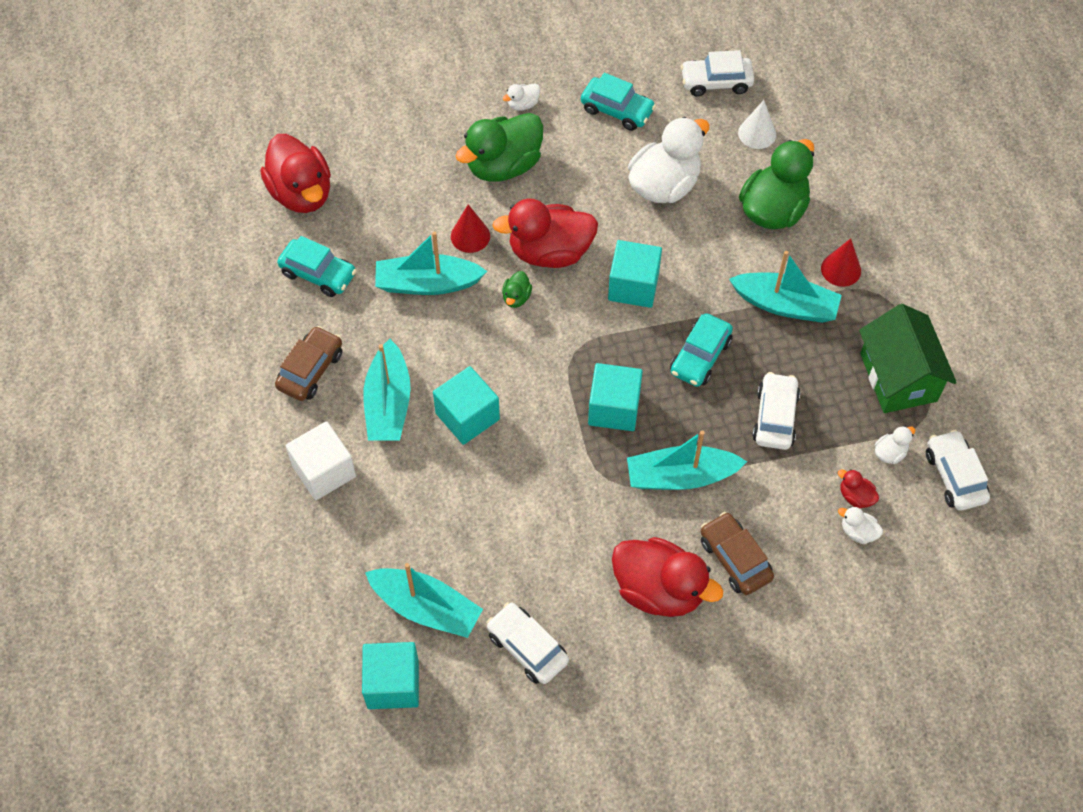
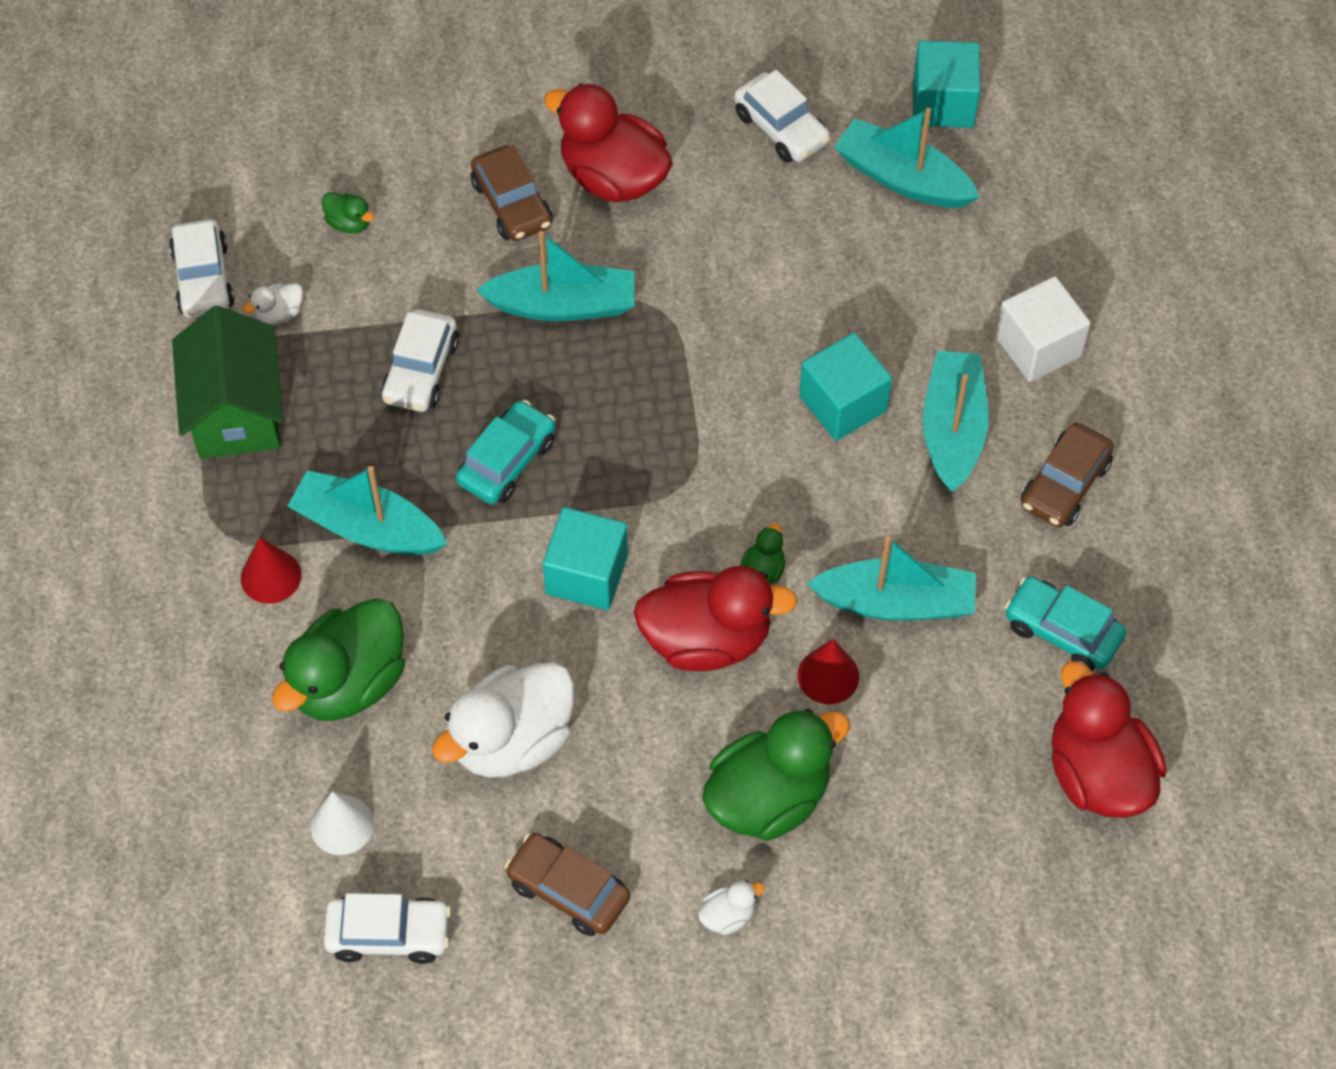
camera: 175 degrees left, 0 degrees up
turquoise car [581,73,656,131] -> brown car [505,833,630,936]
turquoise cube [588,363,643,431] -> none
red duck [838,469,879,508] -> none
white duck [838,506,883,544] -> green duck [322,192,374,233]

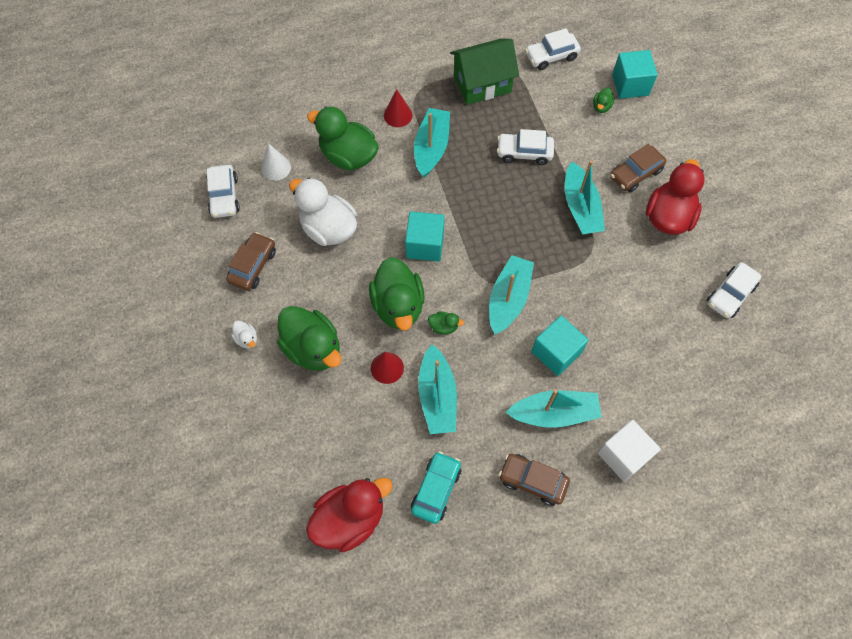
camera: 80 degrees right, 5 degrees up
white duck [243,283,303,325] -> none
turquoise car [456,400,555,504] -> none
red duck [634,566,798,671] -> green duck [369,257,425,331]
turquoise boat [834,108,980,208] -> turquoise boat moved to [489,255,534,335]
turquoise cube [913,41,980,128] -> turquoise cube moved to [612,50,658,99]

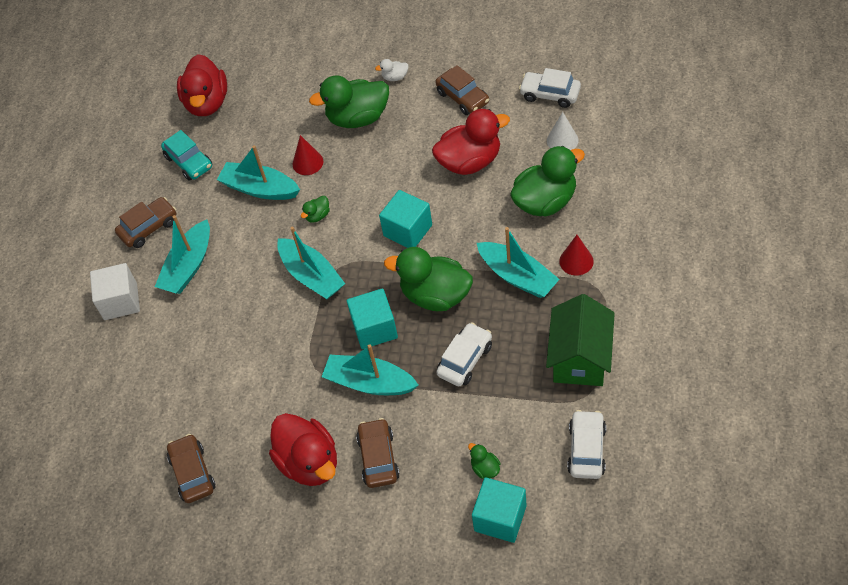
camera: 125 degrees right, 10 degrees down
white duck [289,177,357,246] -> red duck [432,109,510,175]
green duck [369,257,425,331] -> green duck moved to [384,247,473,311]
turquoise cube [531,315,589,376] -> turquoise cube moved to [347,288,398,349]
white car [707,262,761,318] -> brown car [167,434,215,503]

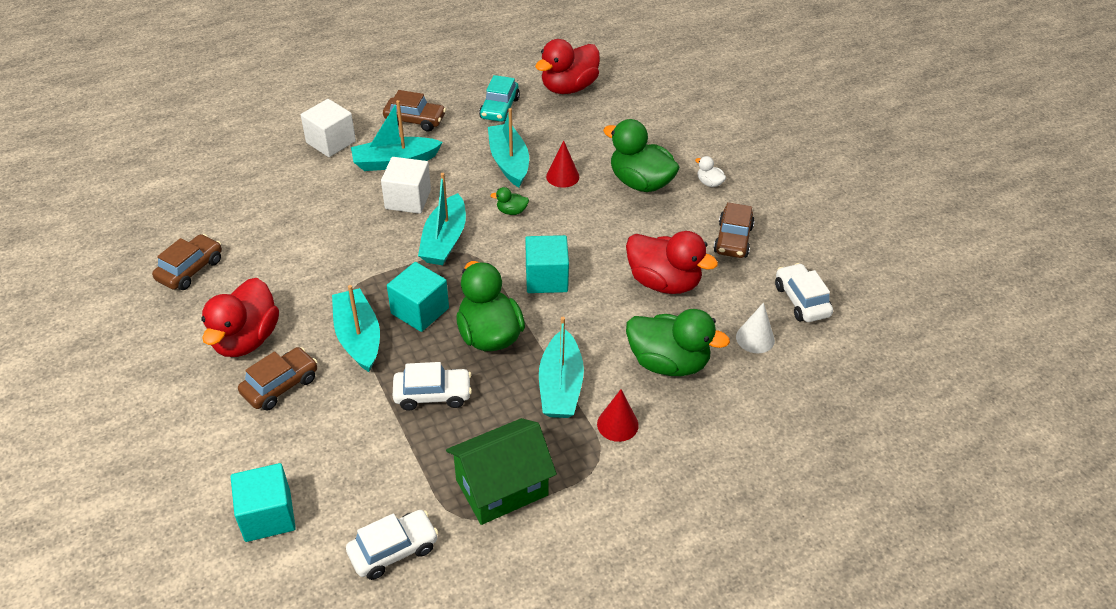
camera: 45 degrees right, 10 degrees down
green duck [468,443,501,479] -> none
none -> white cube [381,157,431,214]

